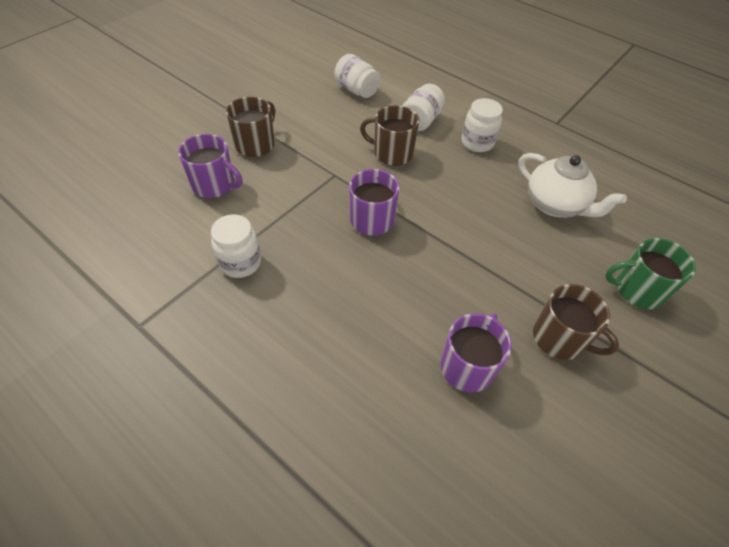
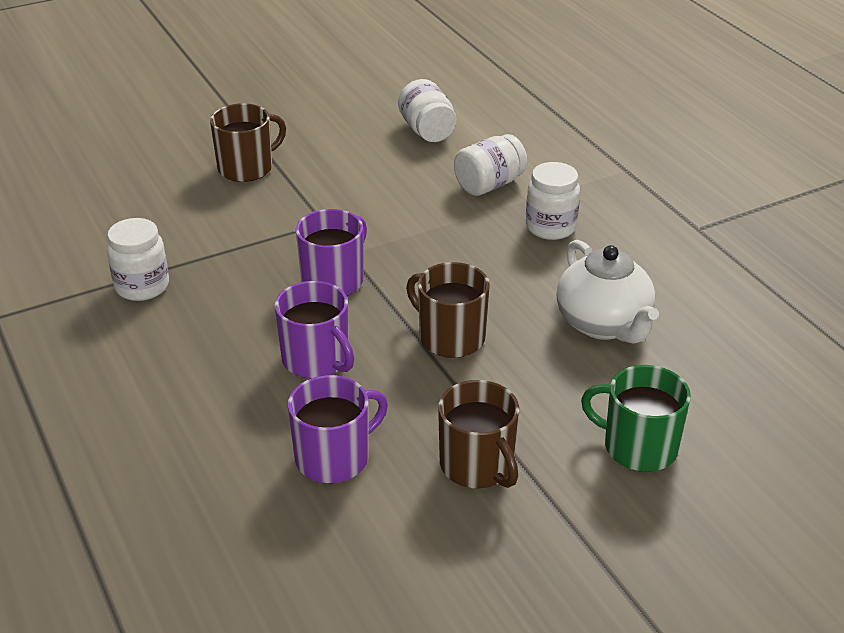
camera: 25 degrees right, 15 degrees down
purple mug [178,134,242,198] -> purple mug moved to [275,281,354,379]
brown mug [360,105,419,166] -> brown mug moved to [406,262,490,358]

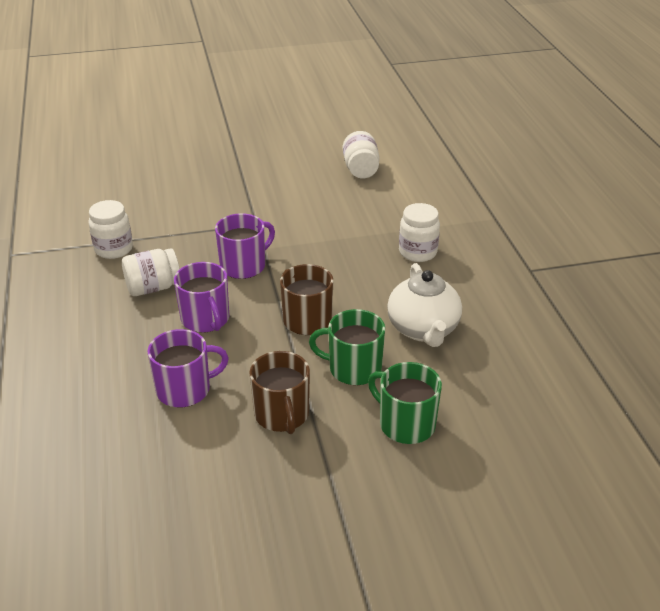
camera: 15 degrees right, 0 degrees up
brown mug [210,103,286,182] -> none
white jar [454,134,527,196] -> white jar moved to [122,248,180,296]
none -> green mug [309,309,385,385]

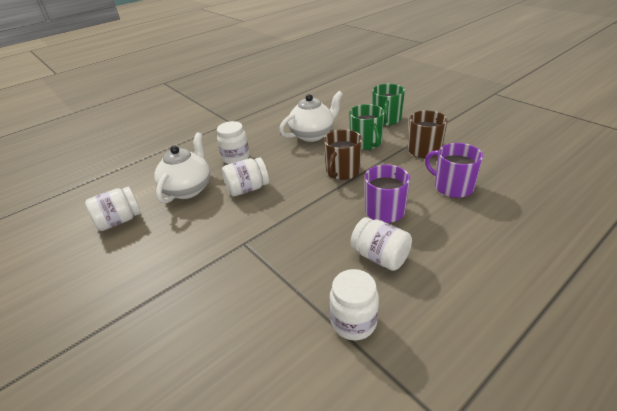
camera: 115 degrees left, 0 degrees up
purple mug [215,213,275,279] -> none
none -> white teapot [154,132,210,203]
none -> white jar [222,158,269,196]

